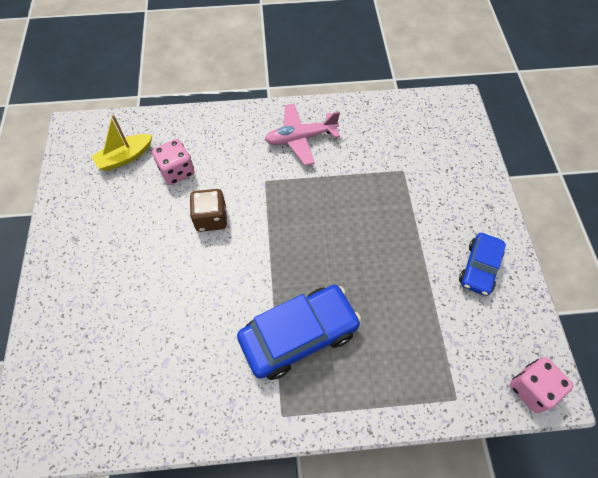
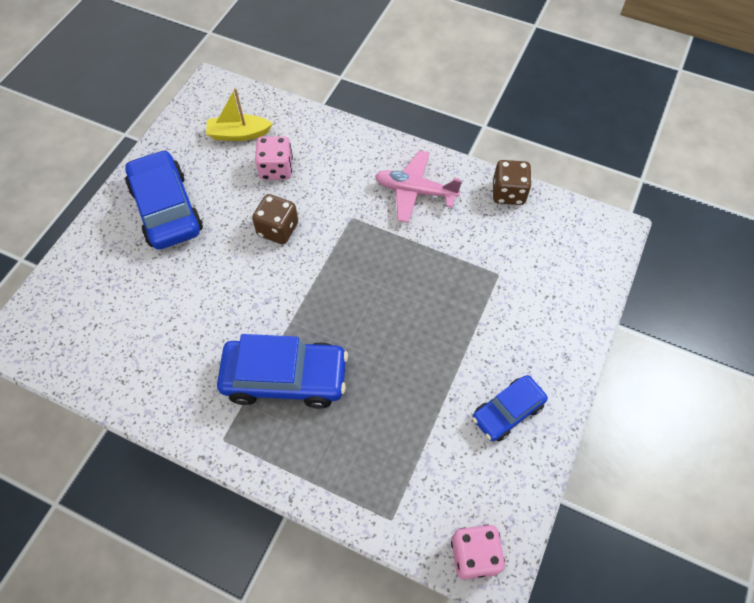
camera: 30 degrees right, 0 degrees up
none -> blue car [125,150,203,250]
none -> brown dice [493,160,532,205]

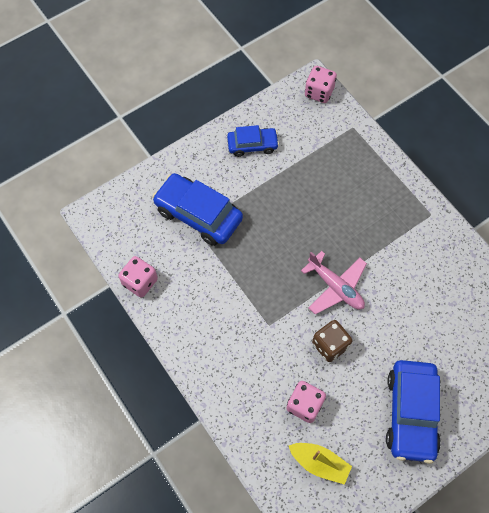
camera: 150 degrees left, 5 degrees up
blue car [217,334,348,409] -> blue car moved to [152,173,243,246]
pink plane [375,150,462,223] -> pink plane moved to [301,251,367,314]
brown dice [493,160,532,205] -> pink dice [118,256,158,298]

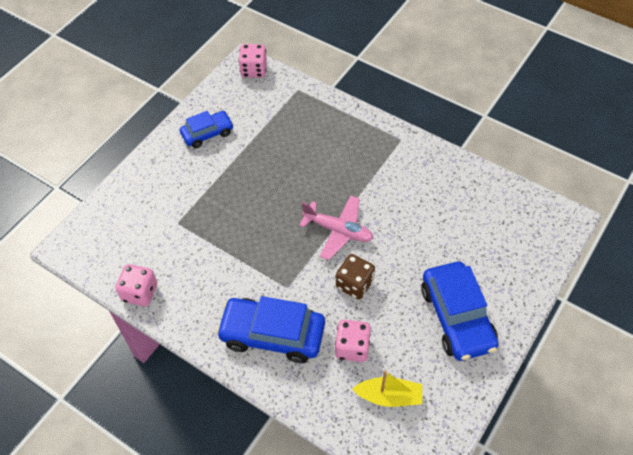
camera: 20 degrees left, 10 degrees down
blue car [152,173,243,246] -> blue car moved to [216,296,325,363]

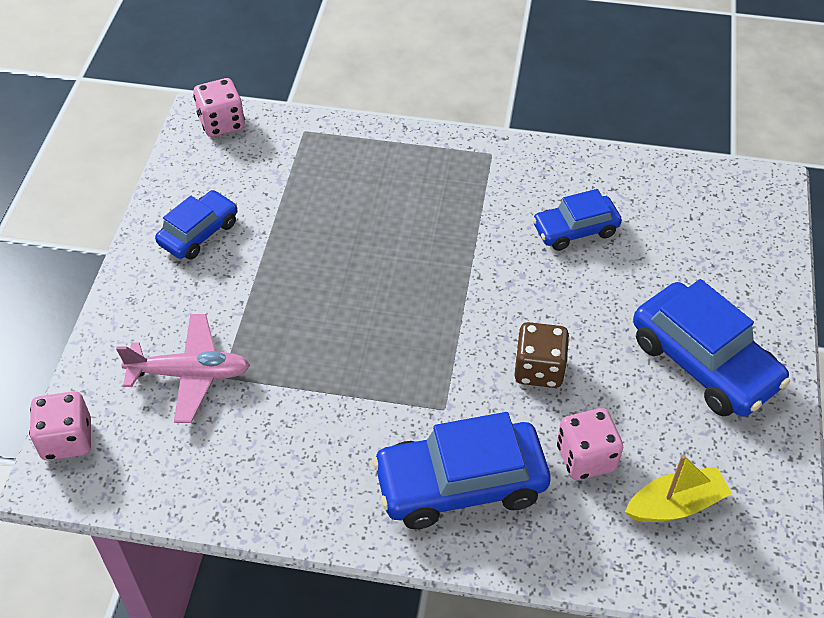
camera: 25 degrees left, 5 degrees down
pink dice [115,264,157,306] -> pink dice moved to [29,391,91,461]
pink plane [299,196,373,260] -> pink plane moved to [116,314,250,423]
none -> blue car [532,189,622,251]

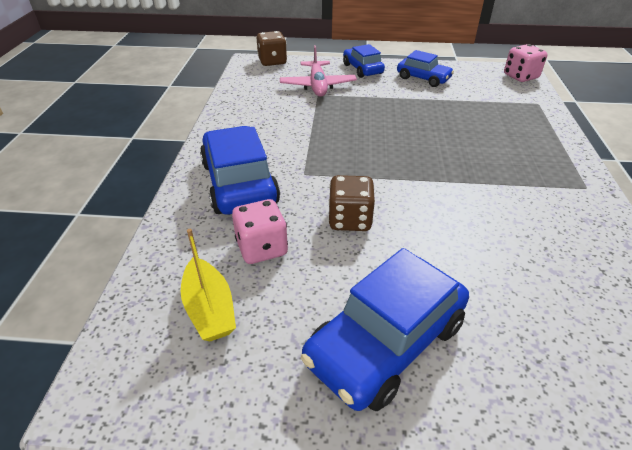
camera: 85 degrees right, 10 degrees down
pink dice [29,391,91,461] -> brown dice [257,31,287,66]
blue car [532,189,622,251] -> blue car moved to [343,44,385,78]

